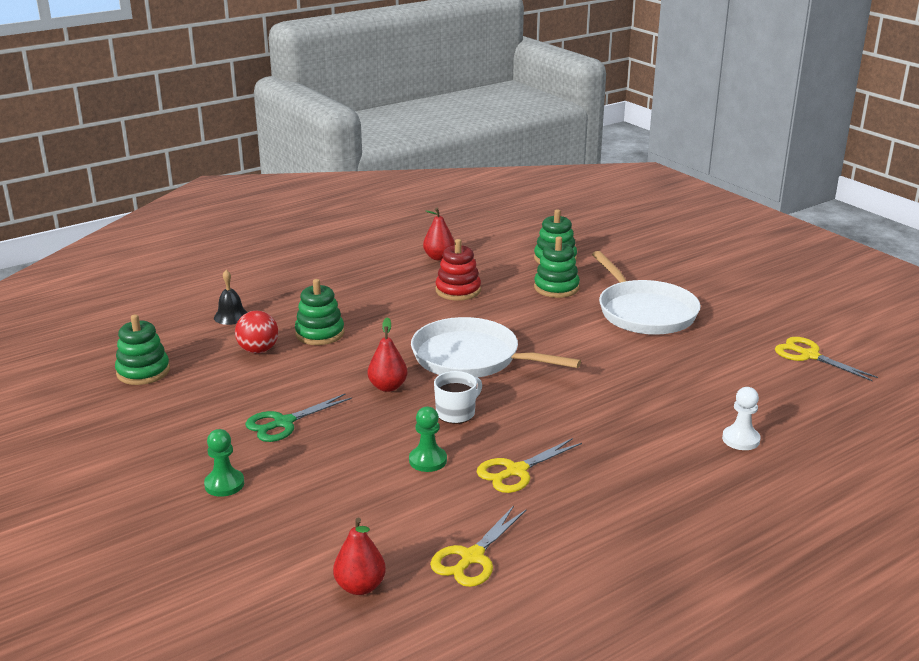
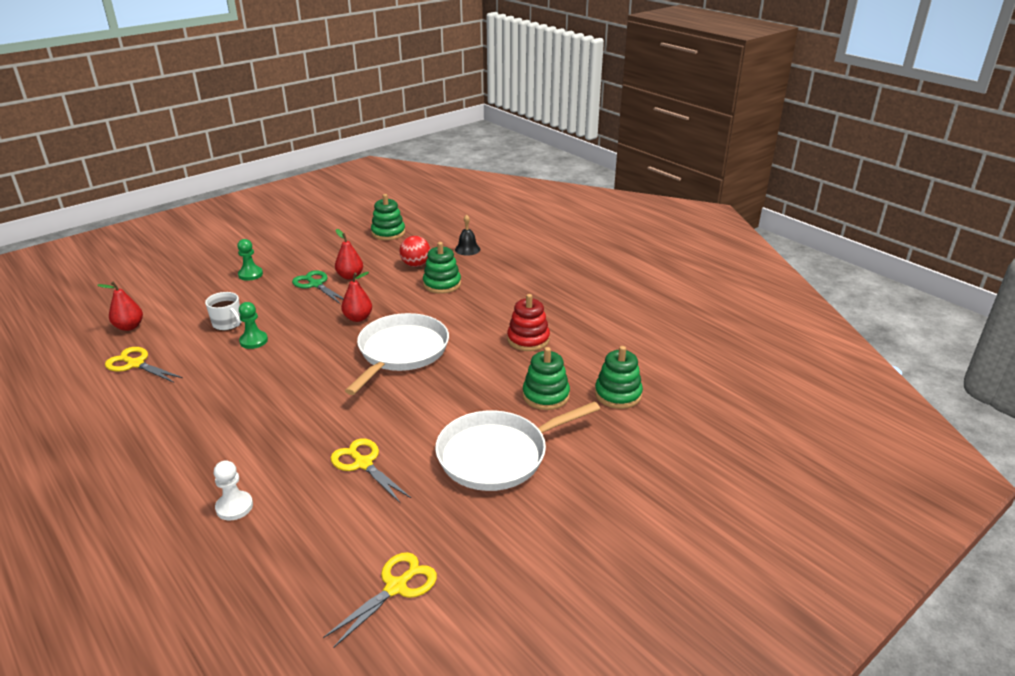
camera: 85 degrees right, 5 degrees up
red pear [423,208,455,260] -> red pear moved to [335,229,363,280]
white mug [434,371,482,424] -> white mug moved to [205,292,242,331]
yellow scissors [477,438,582,493] -> yellow scissors moved to [331,438,411,504]

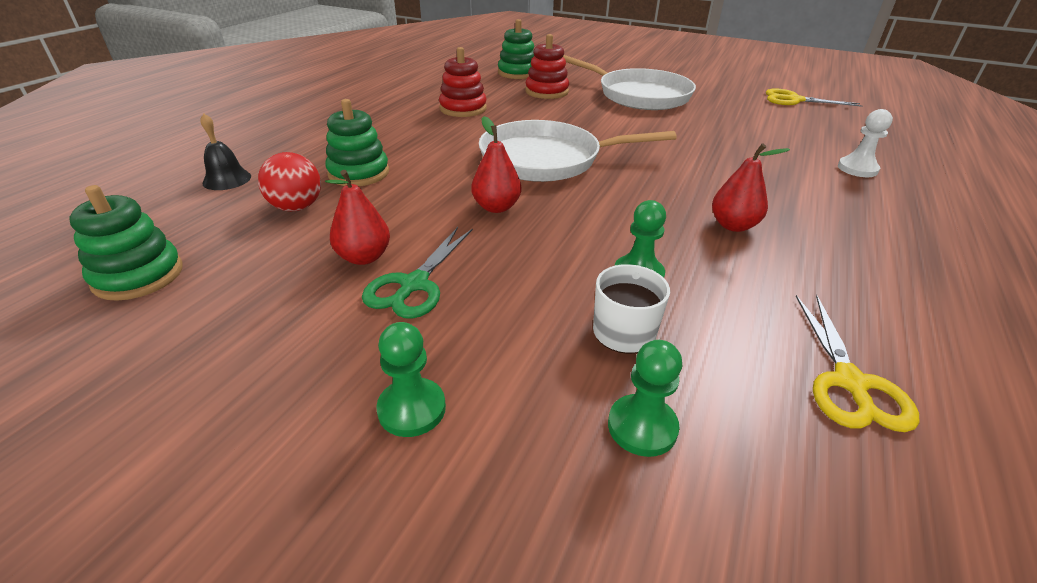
camera: 115 degrees left, 5 degrees up
red pear [97,282,143,331] -> red pear moved to [712,143,790,232]
yellow scissors [331,438,411,504] -> none
green stacking toy [522,347,570,410] -> red stacking toy [525,34,569,99]
none -> green pawn [608,340,682,457]

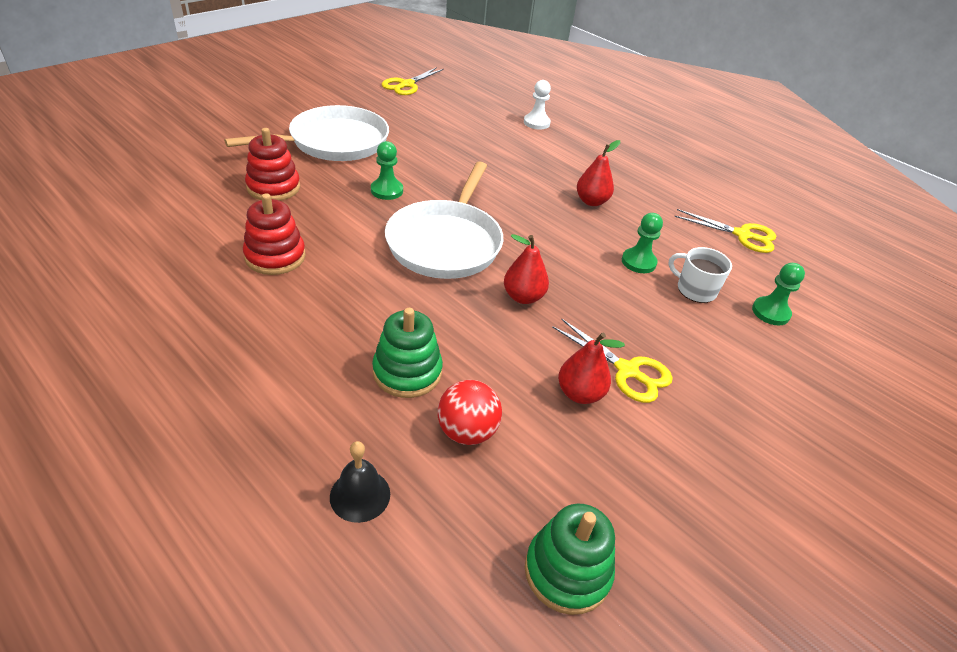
camera: 75 degrees left, 5 degrees up
green scissors [362,227,473,319] -> yellow scissors [552,318,673,403]
green pawn [376,322,446,437] -> green pawn moved to [371,141,403,200]
green stacking toy [498,19,534,79] -> none

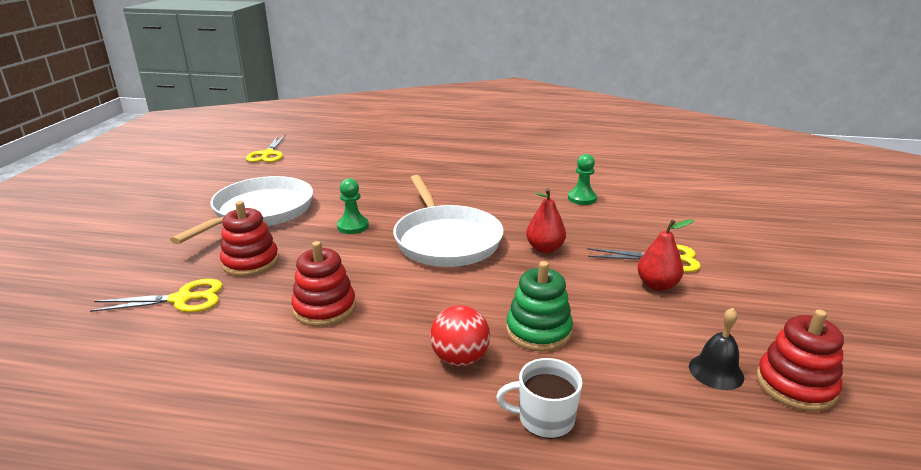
camera: 30 degrees left, 15 degrees down
black bell [330,441,390,523] -> black bell moved to [689,308,744,390]
red ball [438,380,502,445] -> red ball moved to [430,305,490,366]
white pawn [524,80,551,130] -> none
green stacking toy [525,504,615,615] -> red stacking toy [756,309,844,412]
red pear [577,140,621,206] -> none
white mug [668,247,732,303] -> white mug moved to [496,358,582,439]
yellow scissors [674,209,776,253] -> yellow scissors moved to [90,279,223,313]
green pawn [752,263,805,325] -> none

